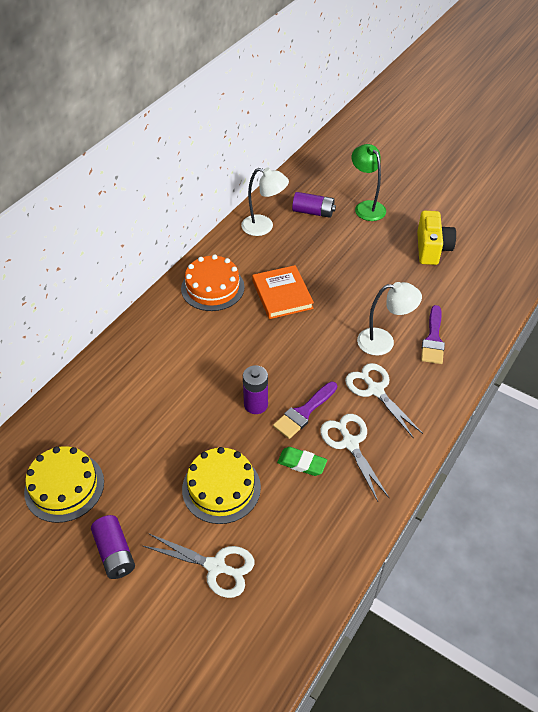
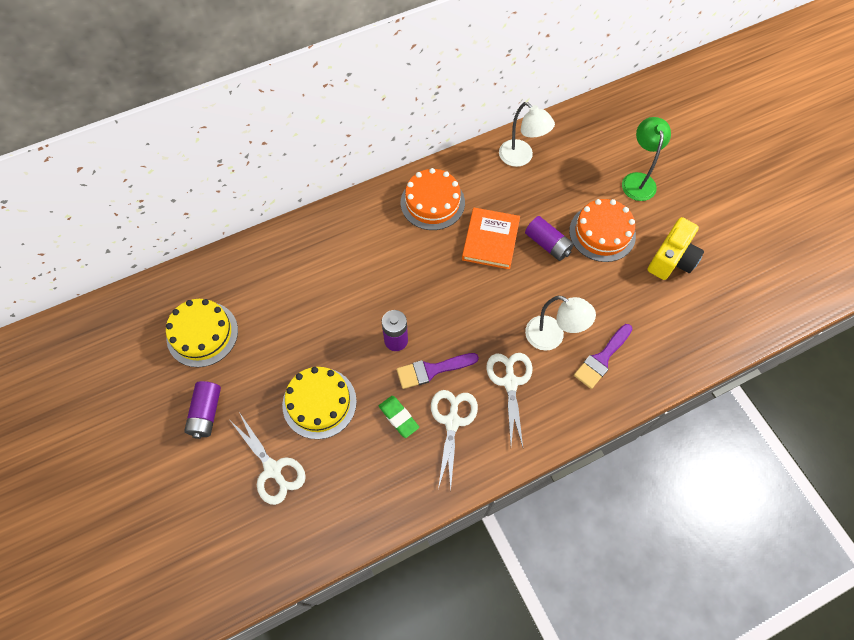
camera: 30 degrees right, 15 degrees up
purple battery [292,192,336,218] -> purple battery moved to [525,216,574,261]
none -> orange cake [569,199,636,262]

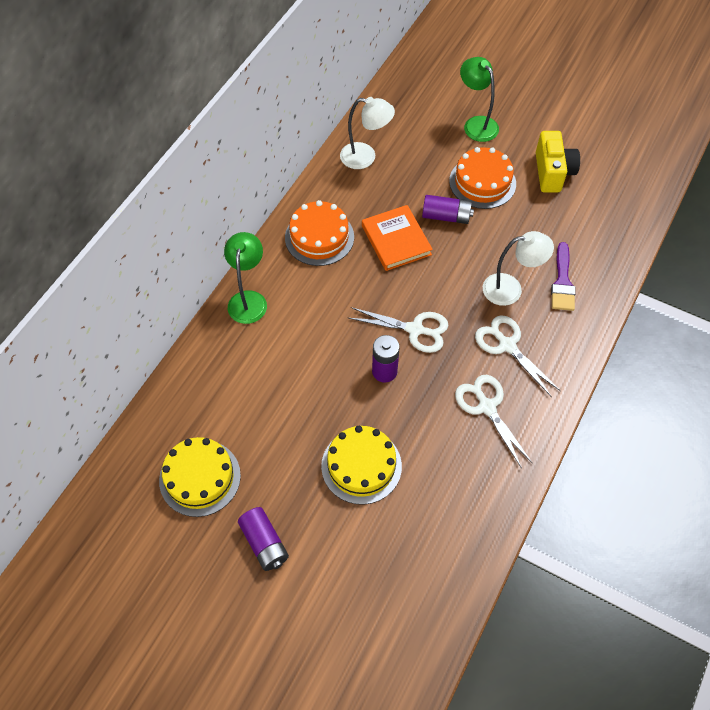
camera: 35 degrees left, 5 degrees down
white scissors [231,412,306,505] -> white scissors moved to [349,307,449,353]
green eraser [379,396,419,438] -> none
purple brush [397,353,479,389] -> none
none -> green lamp [224,232,267,324]

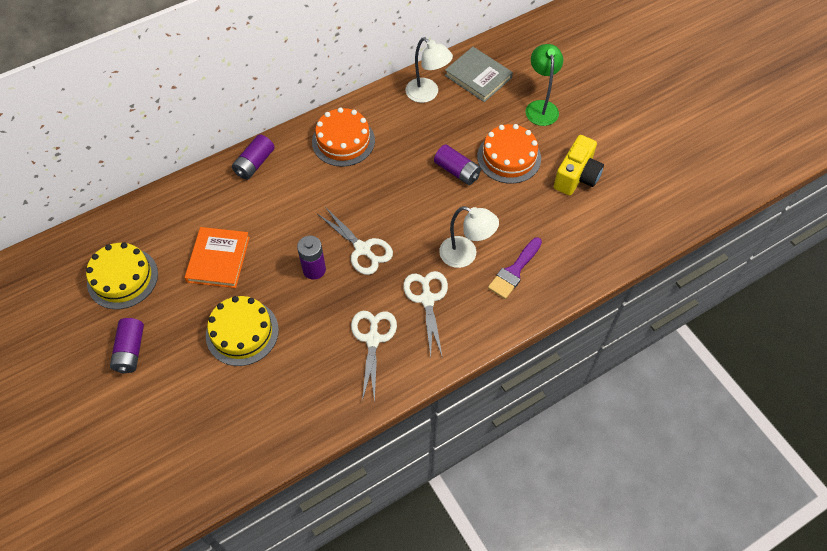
camera: 30 degrees right, 0 degrees up
green lamp [224,232,267,324] -> purple battery [232,134,275,180]
orange book [362,205,433,271] -> orange book moved to [185,227,250,288]
none -> grey book [445,47,513,102]

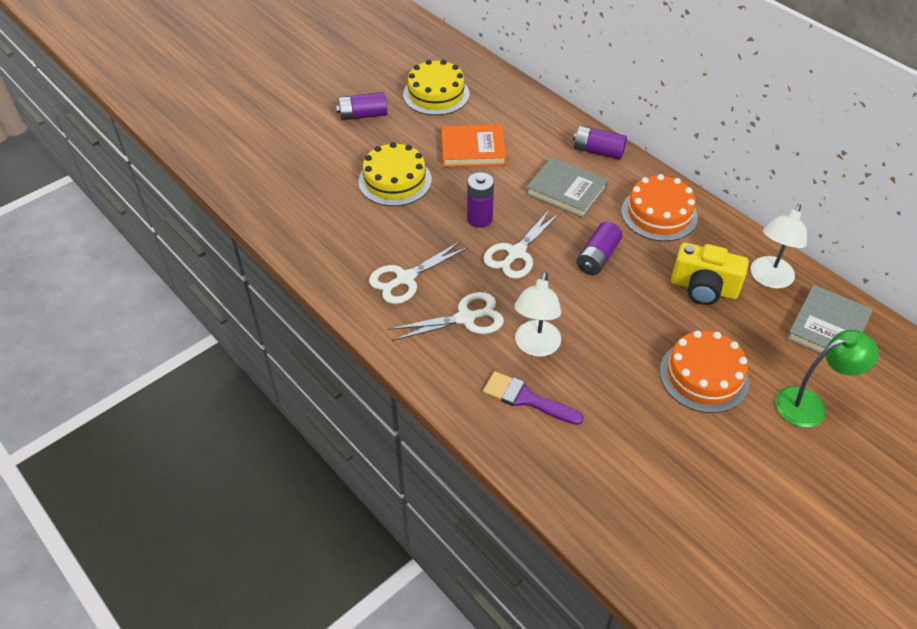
camera: 80 degrees right, 10 degrees down
white scissors [351,311,397,403] -> white scissors turned 150 degrees clockwise [369,241,469,304]
purple battery [434,144,481,185] -> purple battery moved to [576,222,622,275]
yellow camera [554,135,604,195] -> yellow camera moved to [671,243,749,305]
none -> grey book [526,157,608,218]

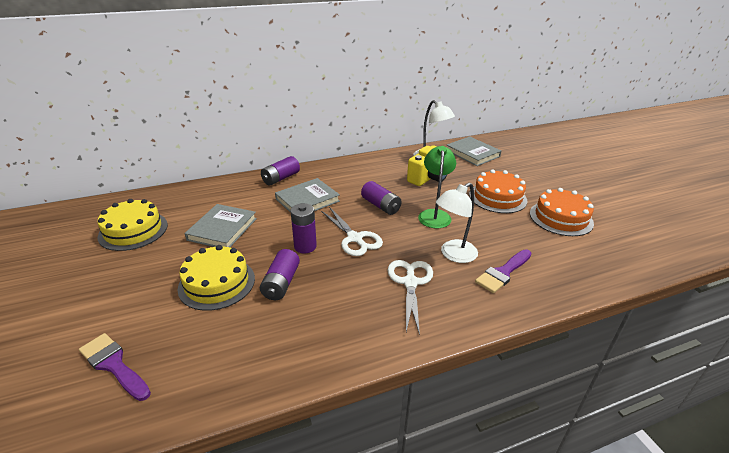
camera: 70 degrees left, 15 degrees down
purple battery [336,92,387,120] -> purple battery moved to [260,249,300,300]
white scissors [369,241,469,304] -> none
orange book [441,124,506,167] -> grey book [185,204,257,247]
white lamp [514,272,561,357] -> white lamp turned 105 degrees clockwise [436,183,478,263]
orange cake [621,174,698,241] -> orange cake moved to [530,188,594,236]
green lamp [776,330,879,428] -> green lamp moved to [418,146,456,228]
none -> purple brush [79,333,151,401]

